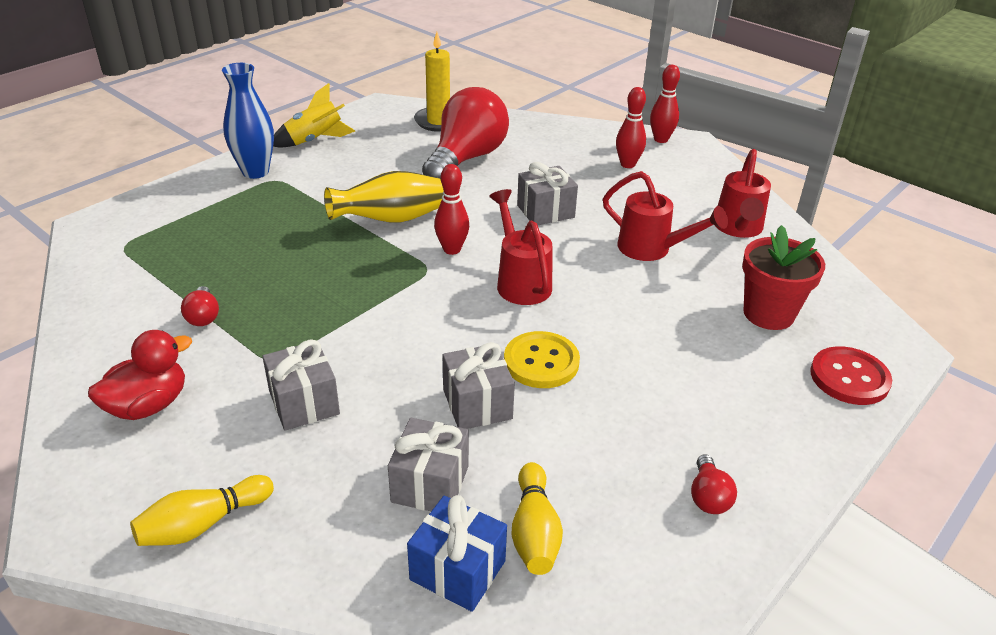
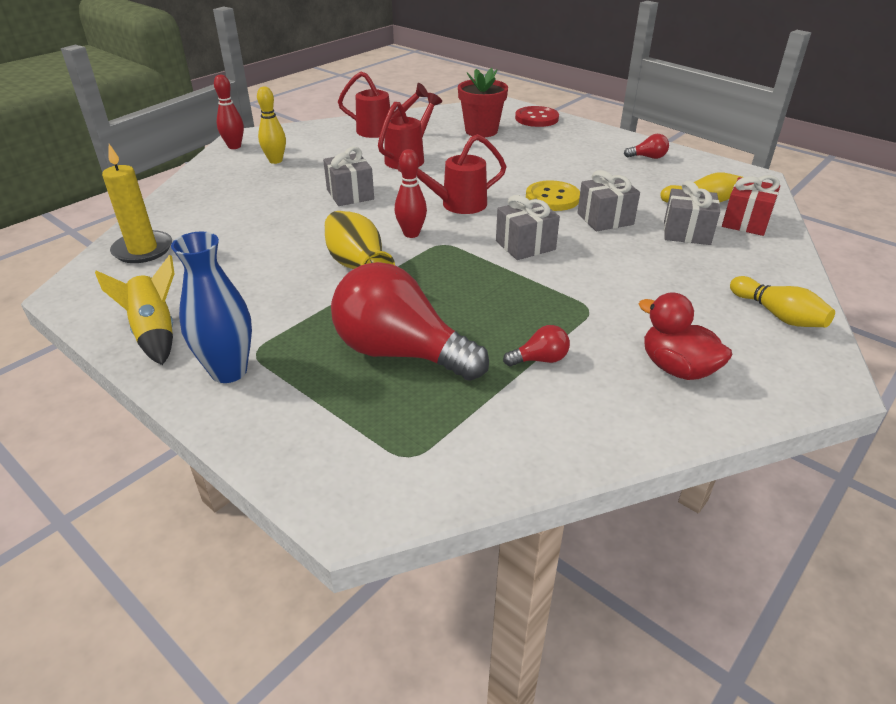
camera: 90 degrees left, 0 degrees up
grey gift [262,339,340,431] -> grey gift moved to [496,195,560,260]
blue gift [407,495,507,612] -> red gift [722,175,780,236]
red light bulb [422,87,509,178] -> red light bulb moved to [331,262,489,381]
red bowling pin [616,87,646,168] -> yellow bowling pin [257,86,286,164]

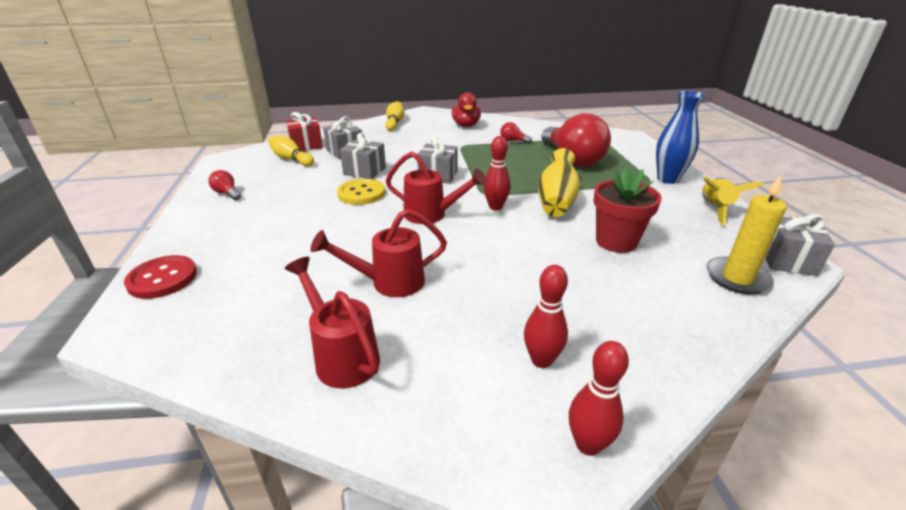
camera: 140 degrees left, 5 degrees down
yellow bowling pin [257,86,286,164] -> red bowling pin [524,265,568,368]
grey gift [323,147,374,206] -> grey gift moved to [765,214,835,276]
red flower pot [458,68,508,137] -> red flower pot moved to [593,168,662,253]

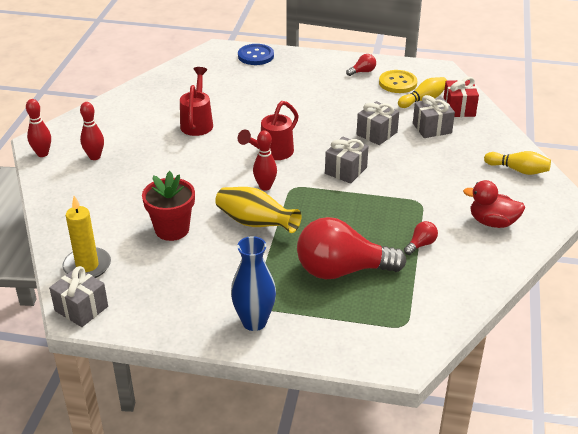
camera: 110 degrees right, 5 degrees up
red button [124,255,197,299] -> blue button [238,44,274,65]
red watering can [285,257,380,389] -> none
yellow button [337,179,385,205] -> yellow button moved to [379,70,417,93]
yellow rocket [702,177,764,226] -> none

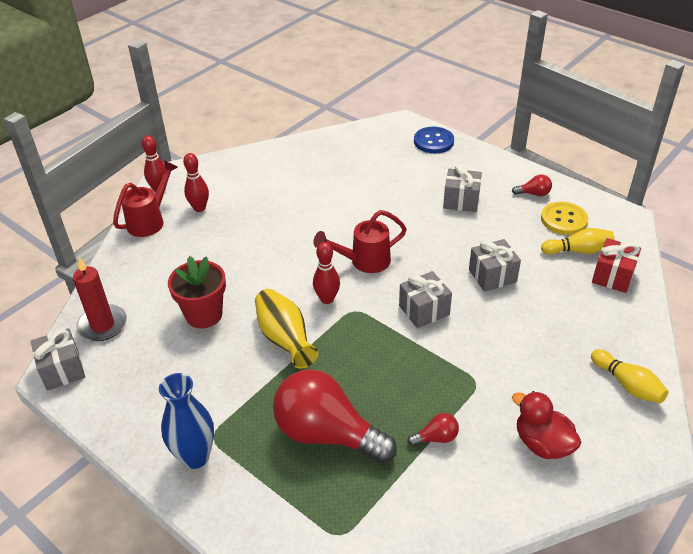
camera: 30 degrees right, 5 degrees up
yellow candle [62,196,111,278] -> red candle [73,258,127,341]
red watering can [180,67,213,136] -> red watering can moved to [113,161,178,237]
grey gift [413,95,455,138] -> grey gift moved to [443,164,482,212]

